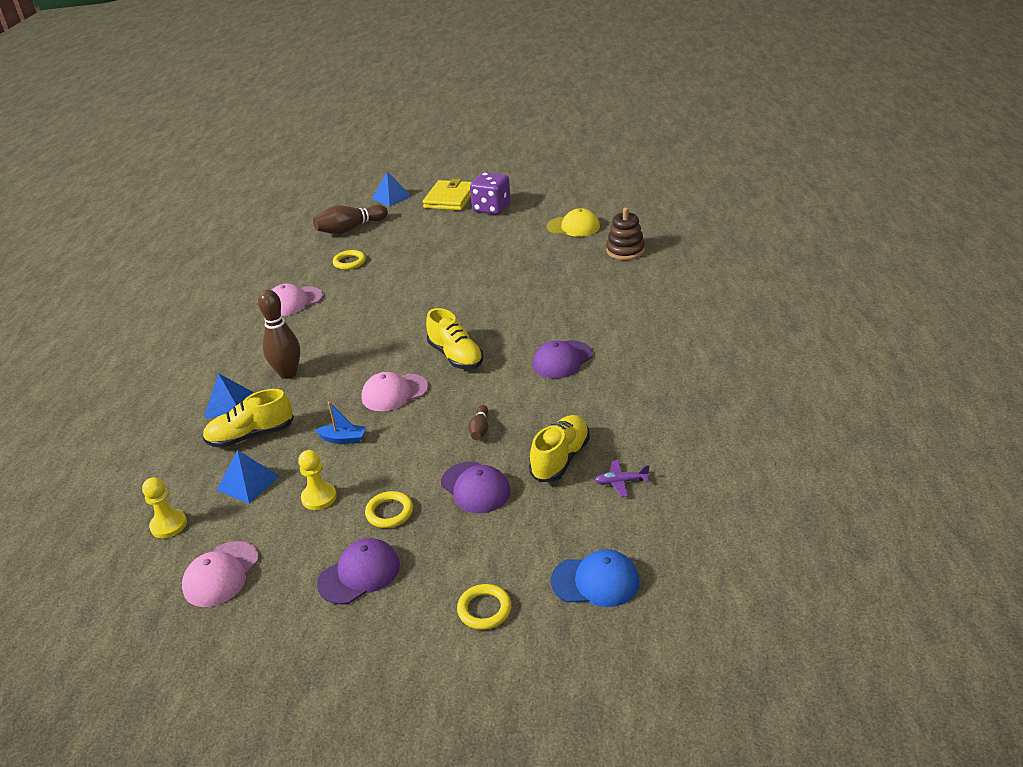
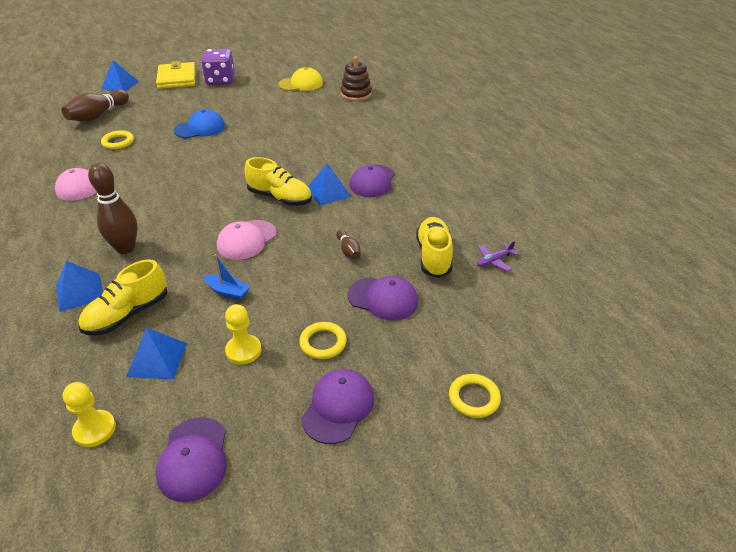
camera: 30 degrees left, 5 degrees up
pink cap [182,541,259,607] -> purple cap [156,417,227,502]
blue boat [315,402,366,444] -> blue boat turned 45 degrees clockwise [204,254,250,300]
blue cap [551,549,640,607] -> blue cap moved to [174,109,225,138]
none -> blue pyramid [308,163,351,206]

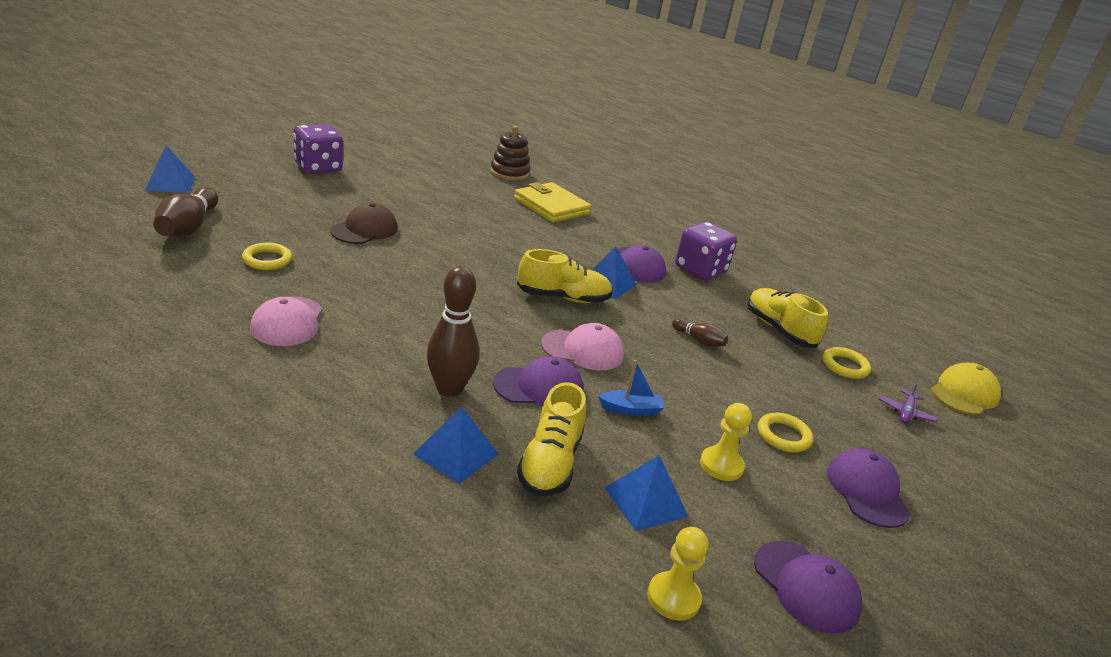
camera: 35 degrees left, 10 degrees down
yellow wallet [156,61,196,89] -> yellow wallet moved to [514,182,591,223]
blue cap [174,109,225,138] -> brown cap [330,203,398,244]
pink cap [217,220,277,260] -> pink cap turned 90 degrees counterclockwise [541,323,624,370]
yellow cap [278,67,323,91] -> yellow cap moved to [931,363,1001,415]
purple cap [348,276,418,320] -> purple cap moved to [493,356,583,407]
yellow ring [449,374,501,418] -> yellow ring moved to [823,347,871,379]
purple plane [477,241,518,272] -> purple plane moved to [879,383,938,423]
none -> purple dice [675,222,737,280]

